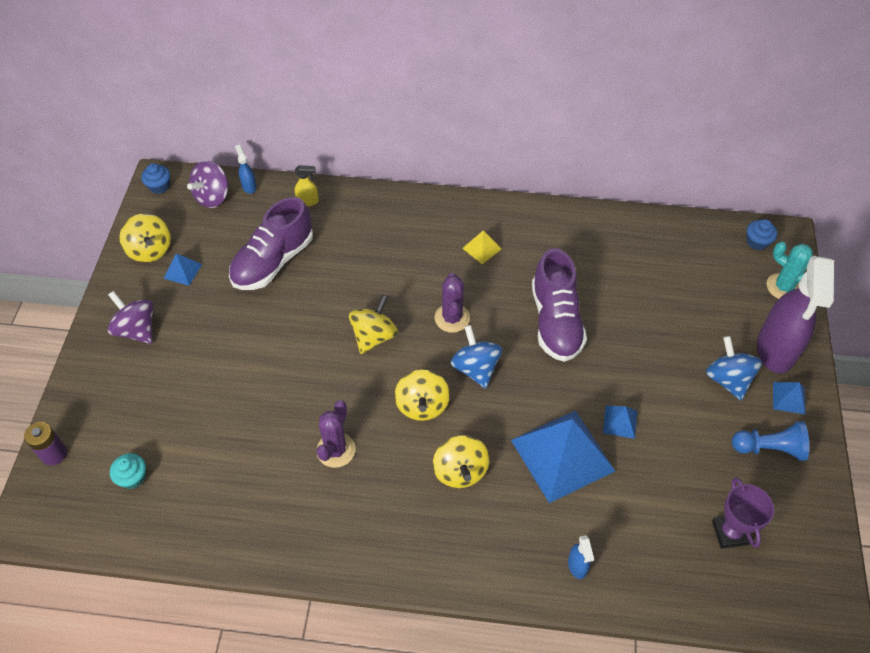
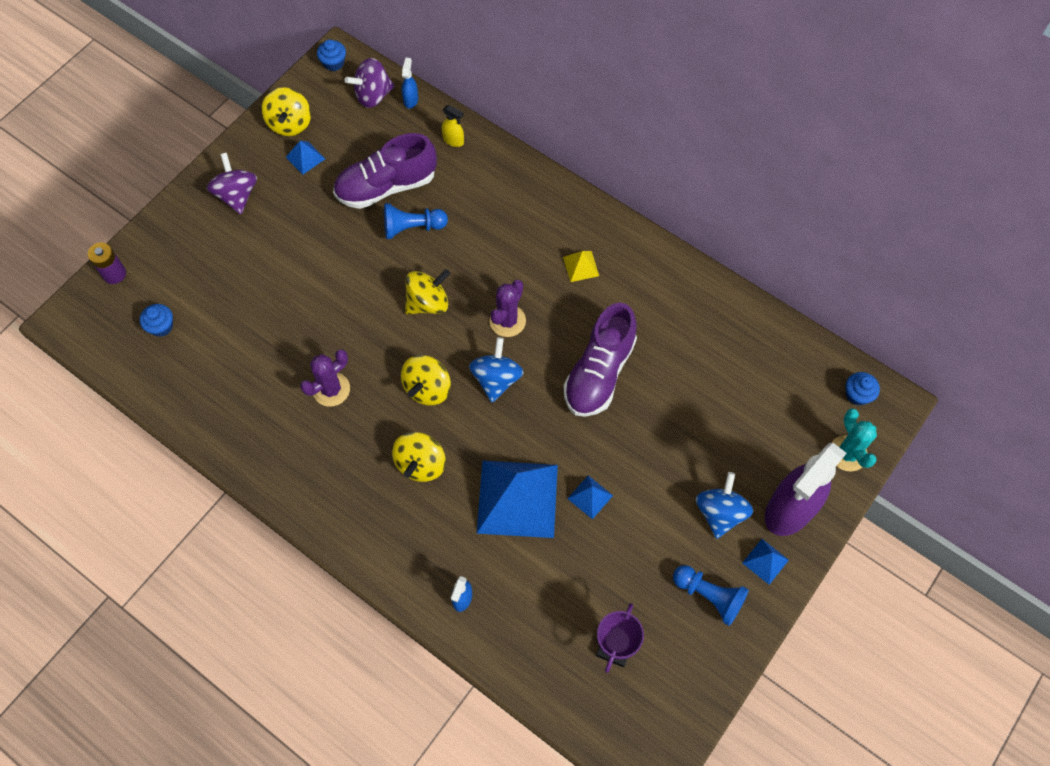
camera: 30 degrees right, 10 degrees up
turquoise cupcake [110,453,146,489] -> blue cupcake [140,304,173,337]
none -> blue pawn [384,203,448,239]

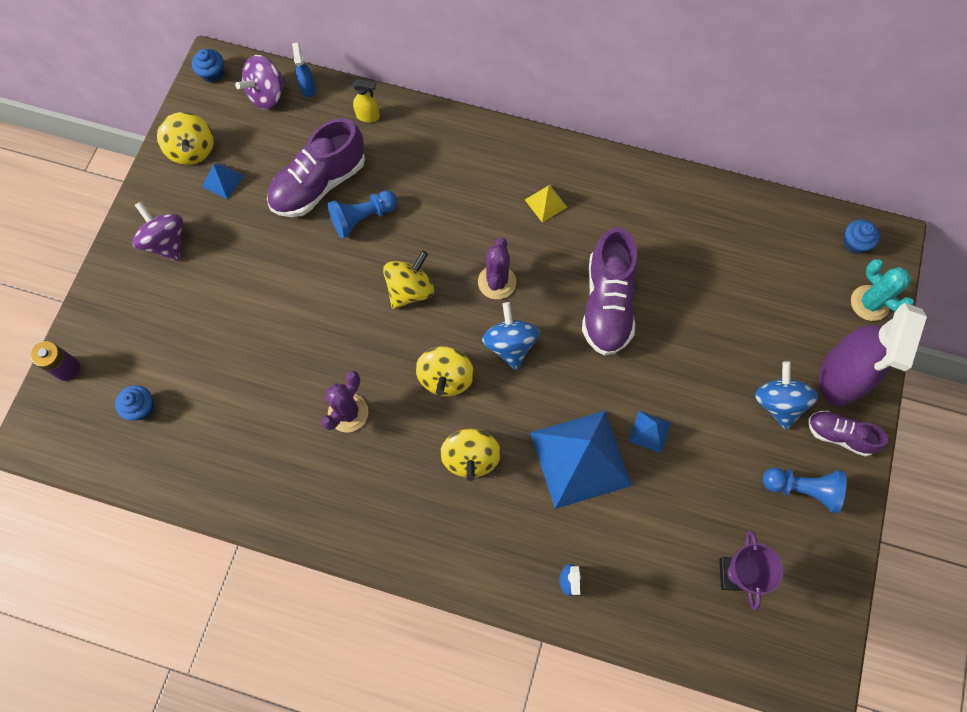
camera: 20 degrees left, 5 degrees up
blue pyramid [742,539,789,585] -> purple shoe [808,411,888,456]

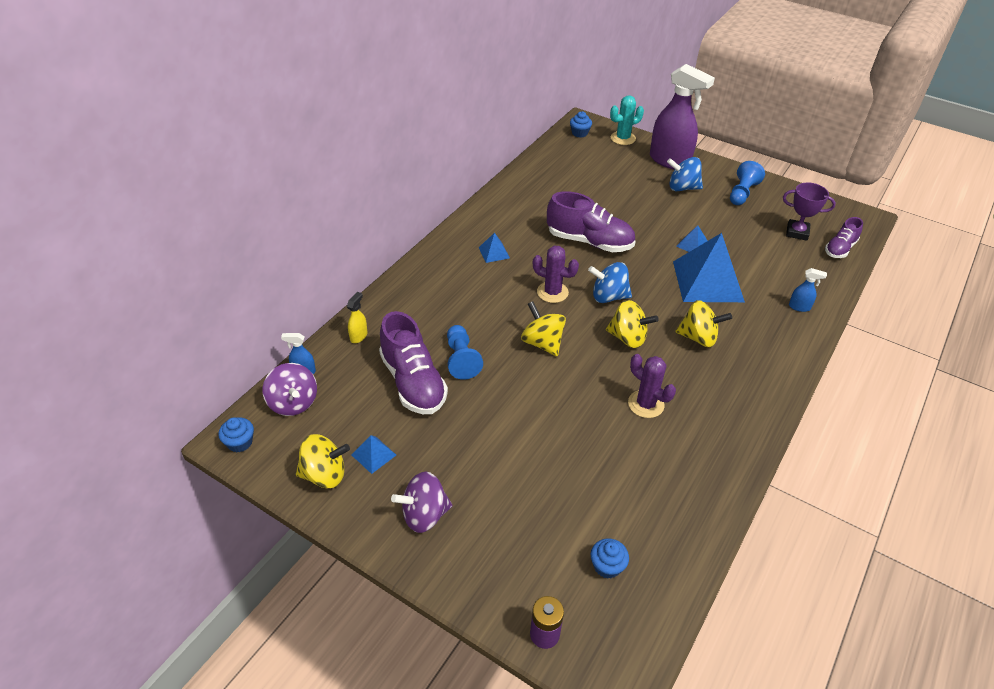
camera: 75 degrees left, 25 degrees down
yellow pyramid [525,185,567,223] -> blue pyramid [479,233,510,263]
purple shoe [808,411,888,456] -> purple shoe moved to [825,217,863,258]

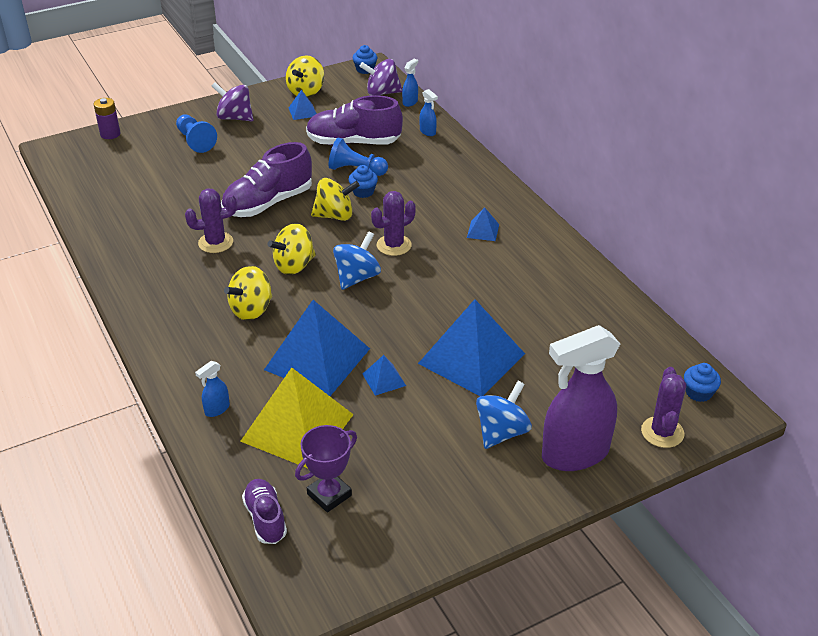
camera: 120 degrees right, 5 degrees down
yellow spray bottle [347,292,367,343] -> blue spray bottle [419,89,438,136]
purple spinning top [391,472,453,533] -> purple spinning top turned 75 degrees counterclockwise [212,82,254,121]
purple shoe [547,191,635,252] -> purple shoe moved to [221,142,312,217]
blue cupcake [591,538,629,579] -> blue cupcake moved to [348,165,378,198]
turquoise cactus [610,96,644,145] -> purple cactus [641,367,686,448]
blue pawn [730,161,765,205] -> blue pawn moved to [176,114,217,153]
none -> yellow pyramid [240,368,354,468]
none -> blue pyramid [418,299,525,396]

